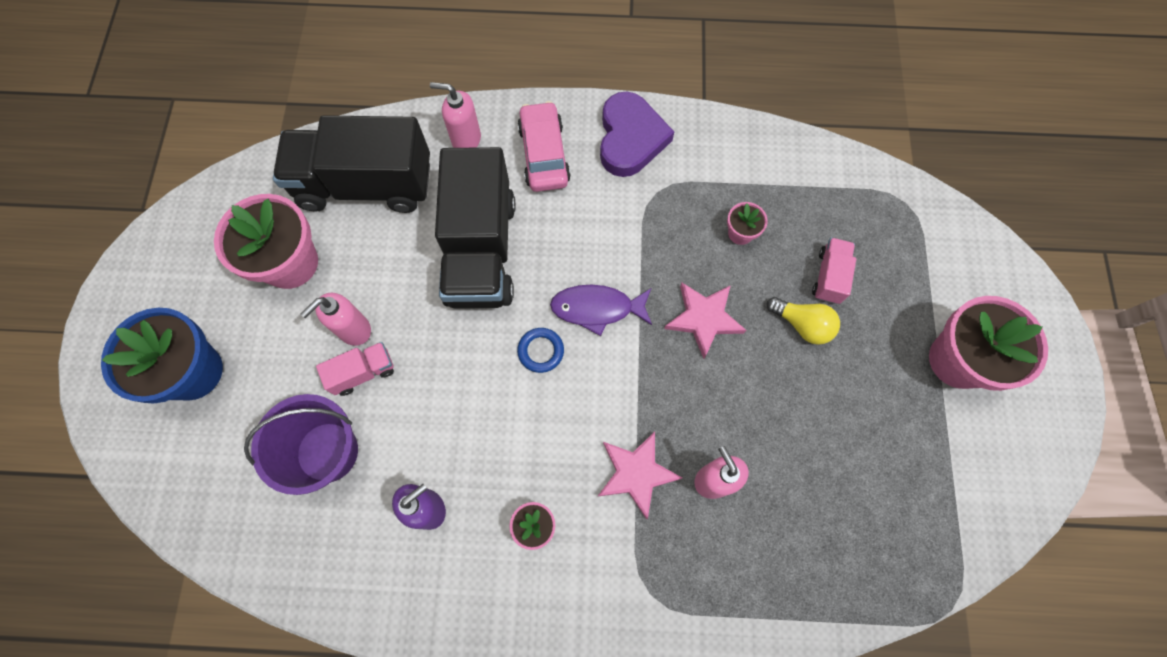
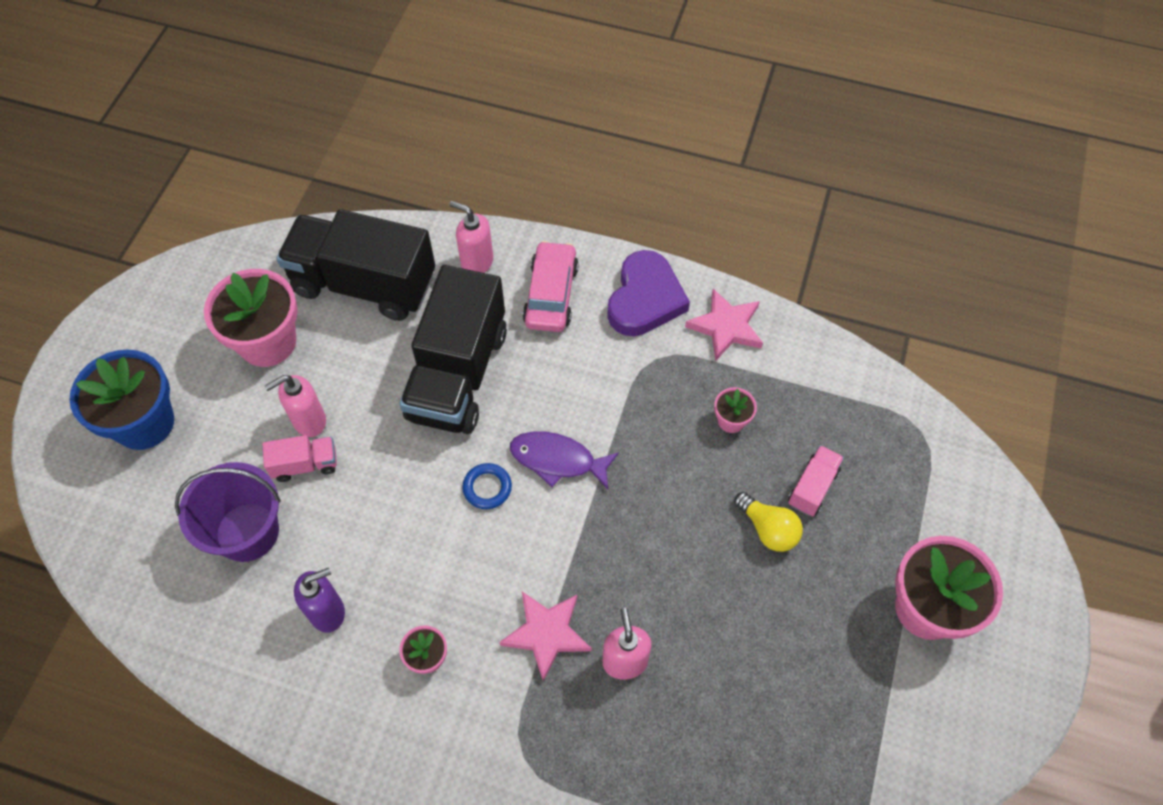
camera: 15 degrees right, 10 degrees down
pink star [664,283,746,359] -> pink star moved to [685,289,763,361]

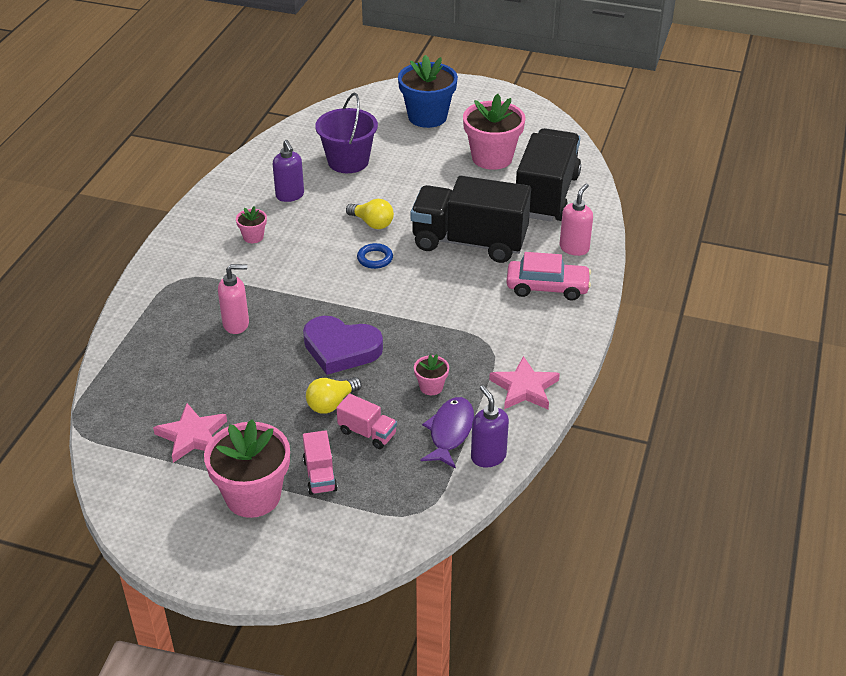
camera: 90 degrees right, 20 degrees down
pink truck [262,435,337,482] -> pink truck moved to [303,430,338,495]
pink soap dispenser [265,375,326,437] -> none
pink star [499,592,591,681] -> pink star moved to [153,403,227,463]
purple fish [510,431,619,489] -> purple fish moved to [420,397,474,469]
purple heart [607,250,690,336] -> purple heart moved to [303,316,383,375]
none -> yellow light bulb [346,199,394,229]
none -> purple soap dispenser [471,385,509,467]

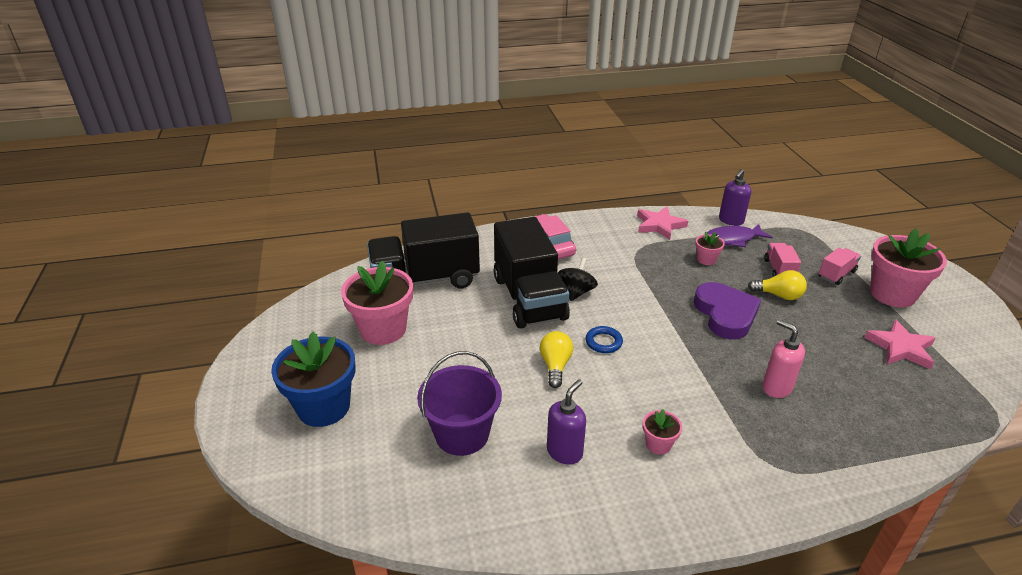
camera: 120 degrees left, 5 degrees down
pink soap dispenser [560,183,593,256] -> none
none -> black spinning top [558,257,598,301]

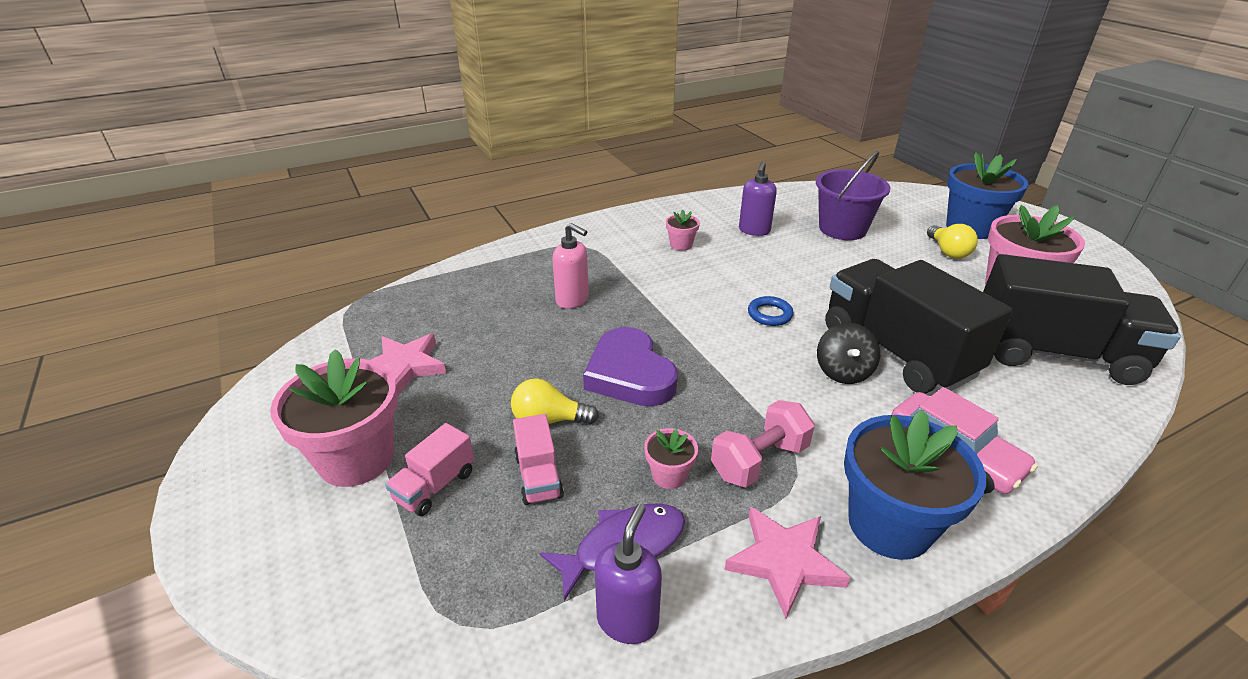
camera: 165 degrees right, 0 degrees up
black truck [367,212,480,288] -> black truck turned 45 degrees clockwise [983,254,1181,385]
yellow light bulb [540,331,573,388] -> yellow light bulb moved to [927,224,978,259]
none -> pink dumbbell [711,400,815,487]
none -> blue flower pot [844,409,986,560]

